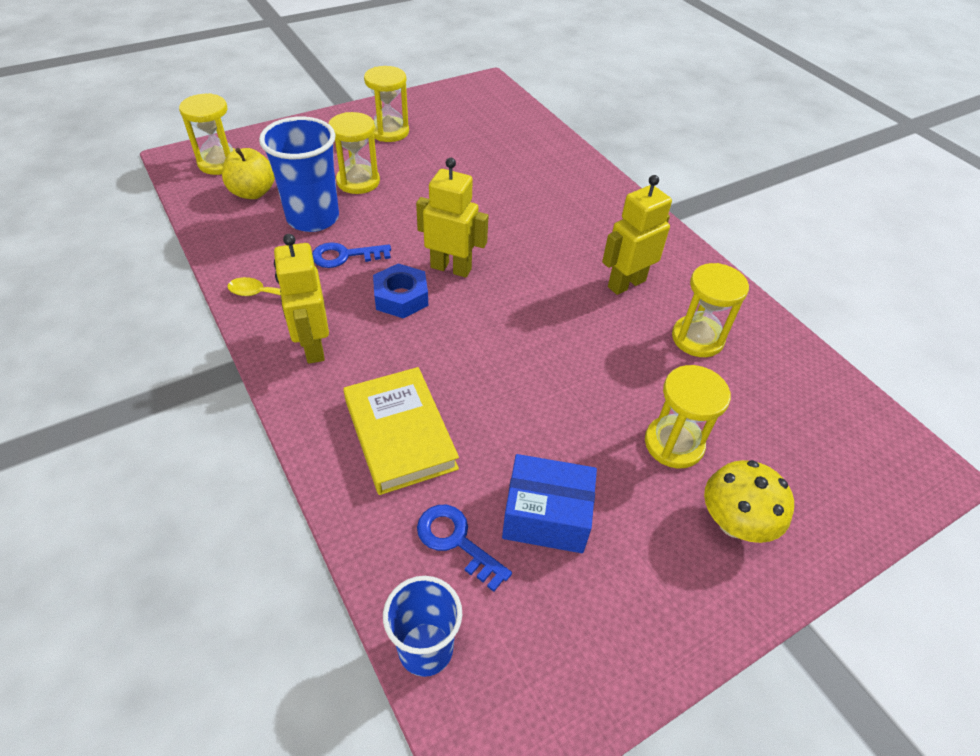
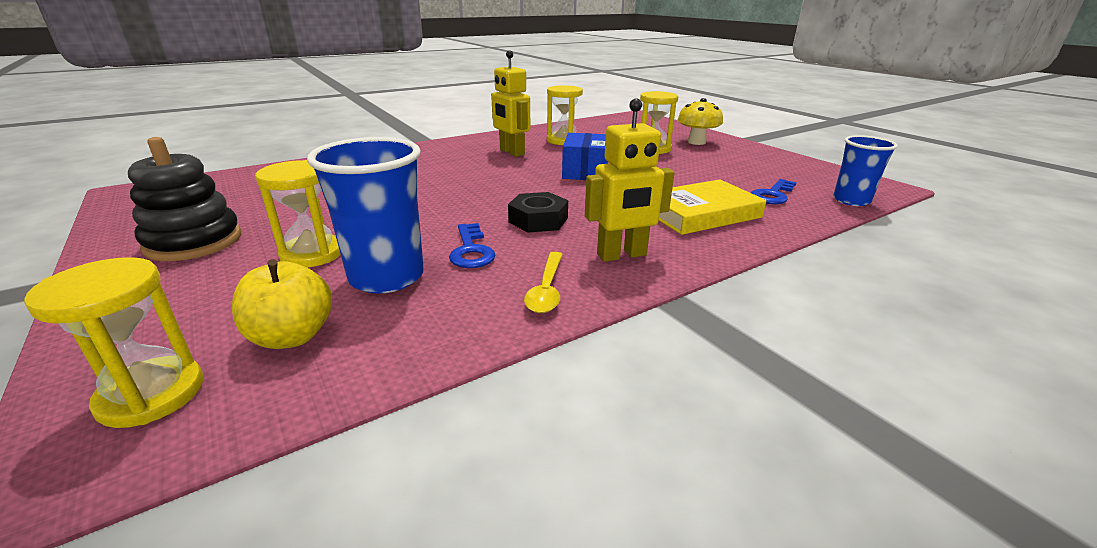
camera: 90 degrees left, 20 degrees down
yellow hourglass [364,66,409,142] -> black stacking toy [128,137,241,261]
blue nut [373,263,428,319] -> black nut [508,192,568,233]
yellow robot [416,158,489,278] -> none
blue box [502,454,597,553] -> blue box moved to [562,133,608,180]

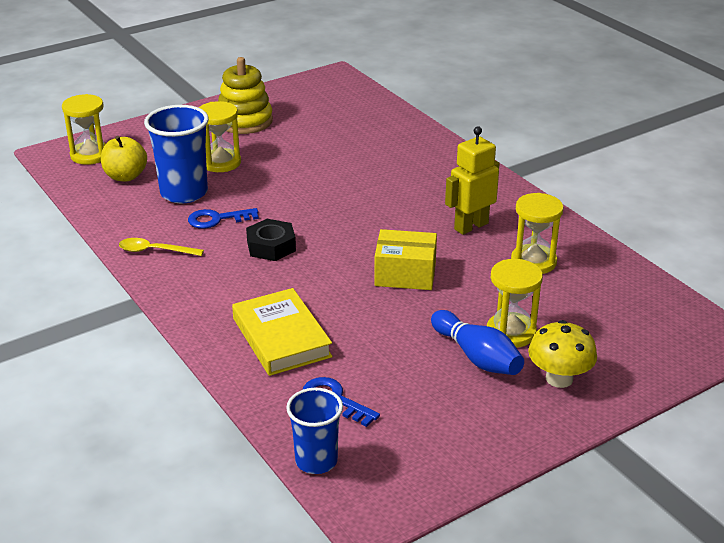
camera: 90 degrees right, 5 degrees up
black stacking toy [128,137,241,261] -> yellow stacking toy [218,57,273,134]
blue box [562,133,608,180] -> yellow box [374,229,437,290]
yellow robot [585,98,675,262] -> none
none -> blue bowling pin [431,310,524,375]

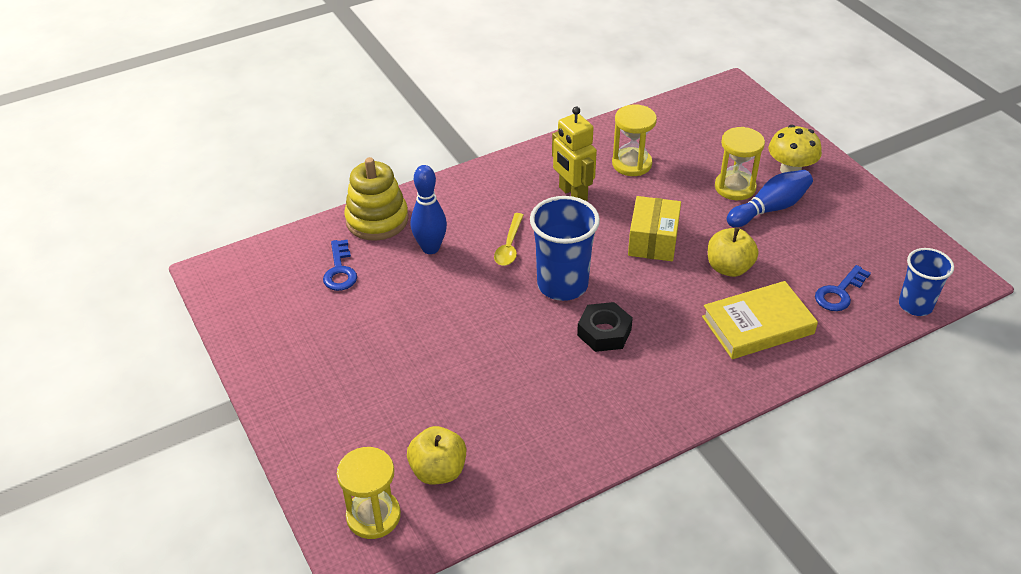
camera: 85 degrees left, 10 degrees up
yellow spoon [119,238,204,256] -> yellow spoon moved to [494,213,524,266]
blue cup [144,105,209,203] -> blue cup moved to [530,196,600,301]
blue key [188,208,259,229] -> blue key moved to [323,240,357,291]
yellow hourglass [199,101,241,172] -> none
yellow stacking toy [218,57,273,134] -> yellow stacking toy moved to [344,157,409,241]
none -> blue bowling pin [411,165,447,254]
none -> yellow apple [708,227,758,277]

